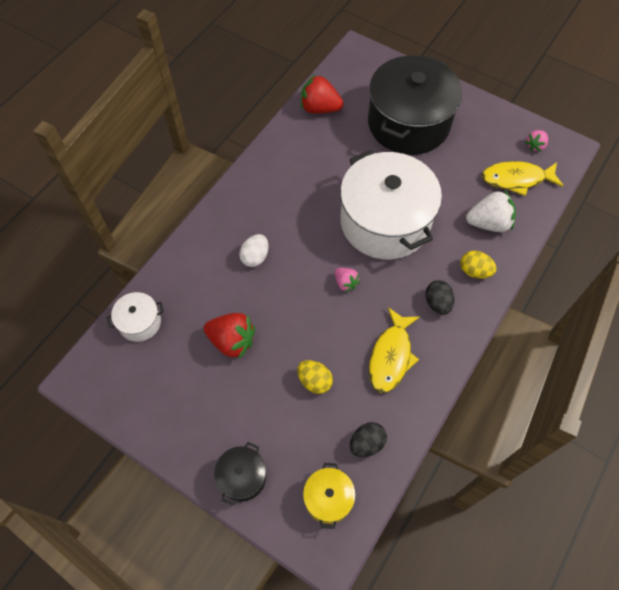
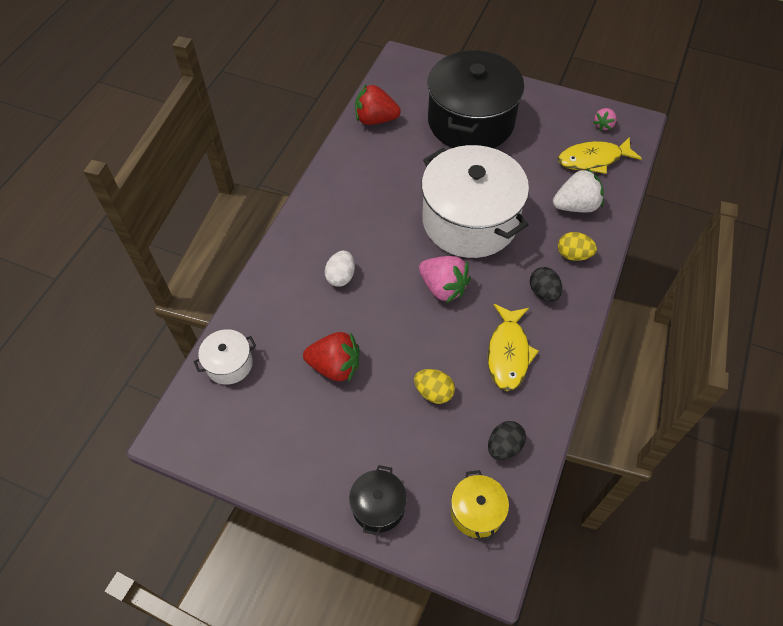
camera: 10 degrees left, 5 degrees down
pink strawberry [335,268,360,293] -> pink strawberry [419,256,471,303], size x1.78

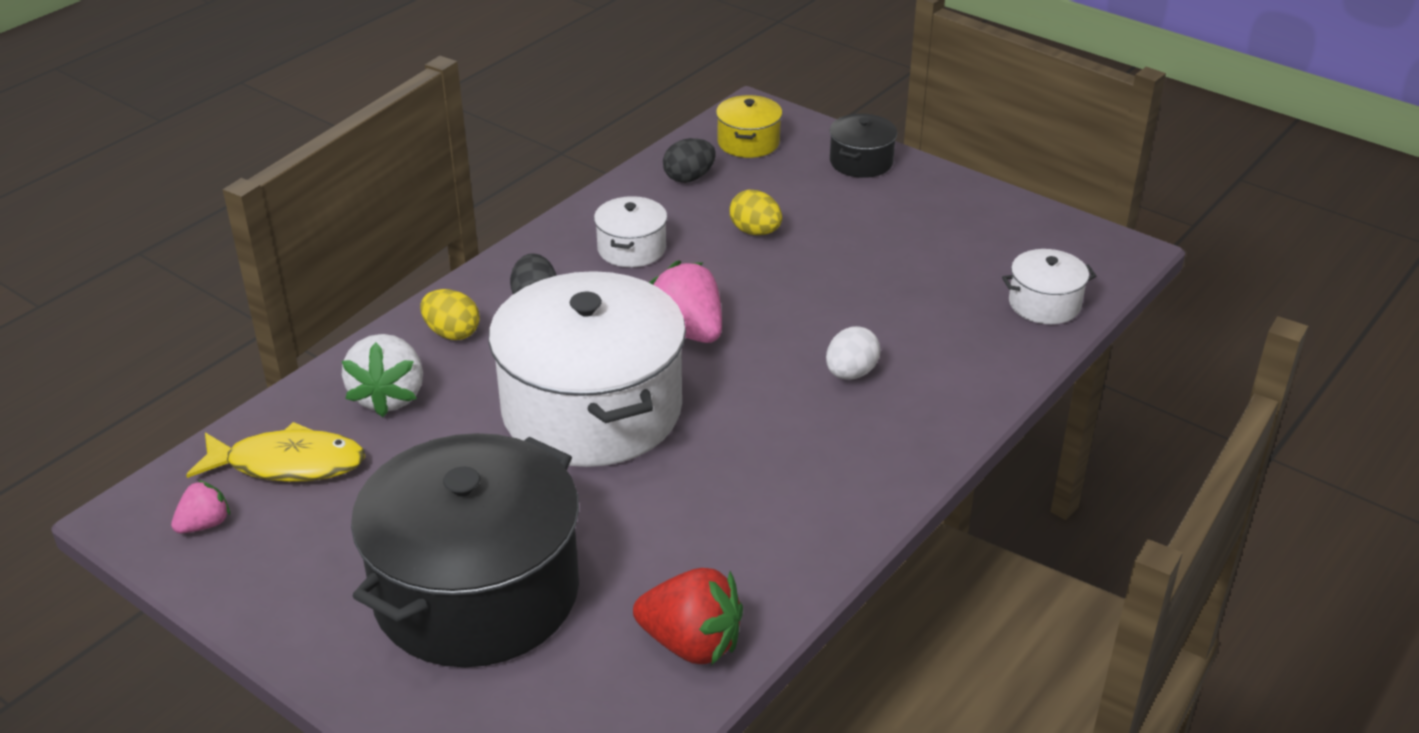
camera: 165 degrees left, 20 degrees down
red strawberry [303,332,359,382] -> none
yellow fish [488,304,539,391] -> white pot [594,196,667,267]
white strawberry [553,168,604,212] -> white strawberry turned 90 degrees counterclockwise [342,334,423,417]

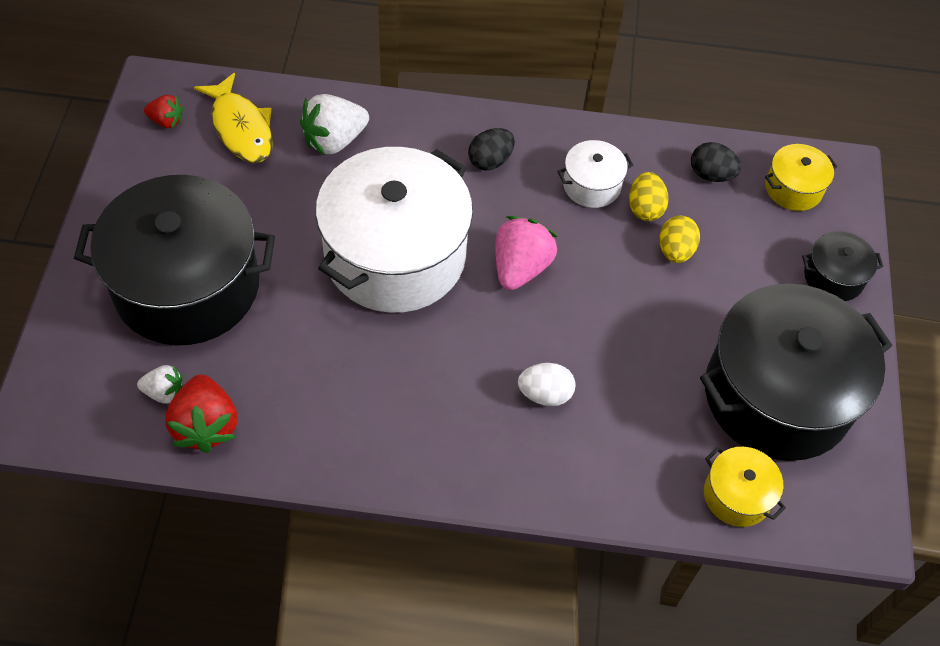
camera: 55 degrees right, 20 degrees up
pink strawberry [171,480,230,533] -> red strawberry [144,95,183,128]
yellow egg [420,289,480,340] -> yellow egg moved to [629,172,669,221]
white pot [1002,249,1096,324] -> yellow pot [704,447,786,527]
none -> white strawberry [137,365,182,403]
none -> black pot [700,283,892,461]

